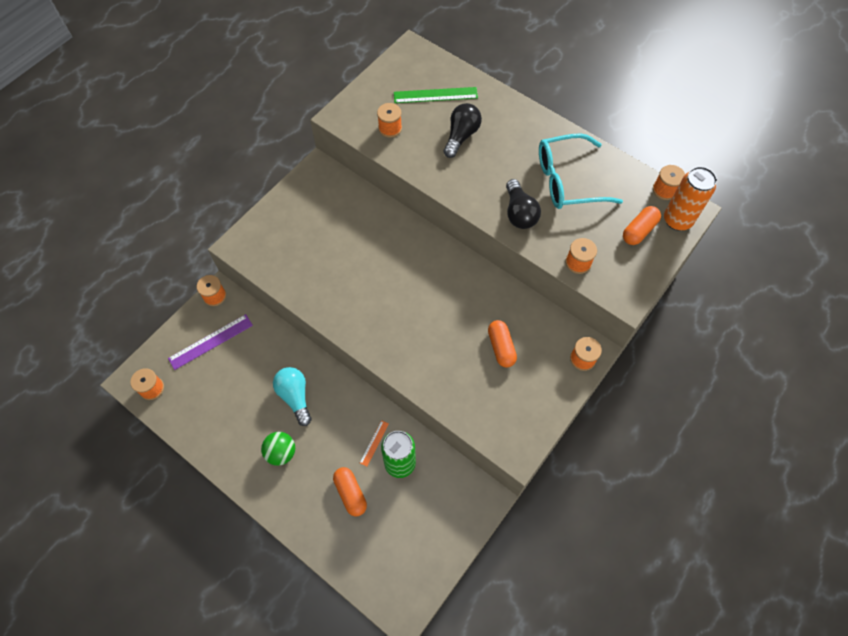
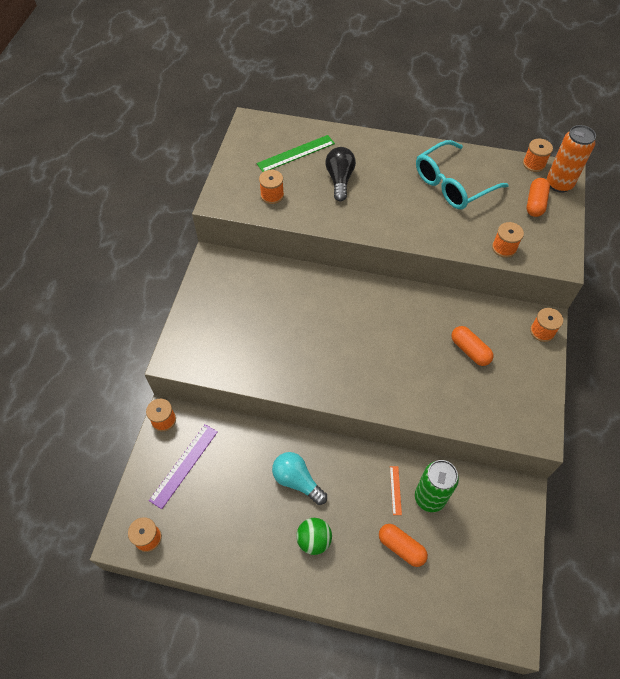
camera: 25 degrees left, 5 degrees down
black light bulb [506,179,541,229] -> none

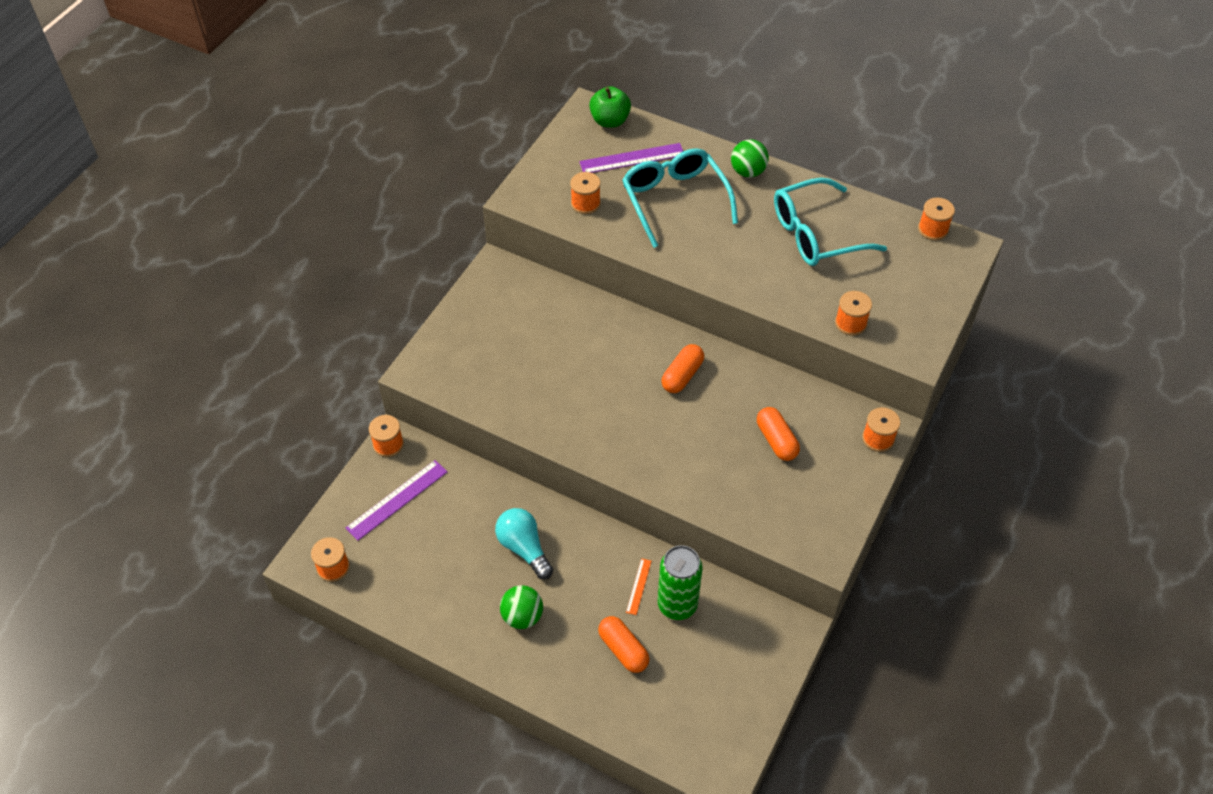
camera: 15 degrees right, 5 degrees down
green ruler [257,135,335,172] -> purple ruler [579,143,683,173]
black light bulb [325,147,356,201] -> turquoise glasses [622,148,738,248]
orange capsule [527,178,550,217] -> orange capsule moved to [661,344,704,393]
orange can [547,125,596,193] -> none
none -> green apple [589,86,631,128]
none -> green ball [731,139,769,178]

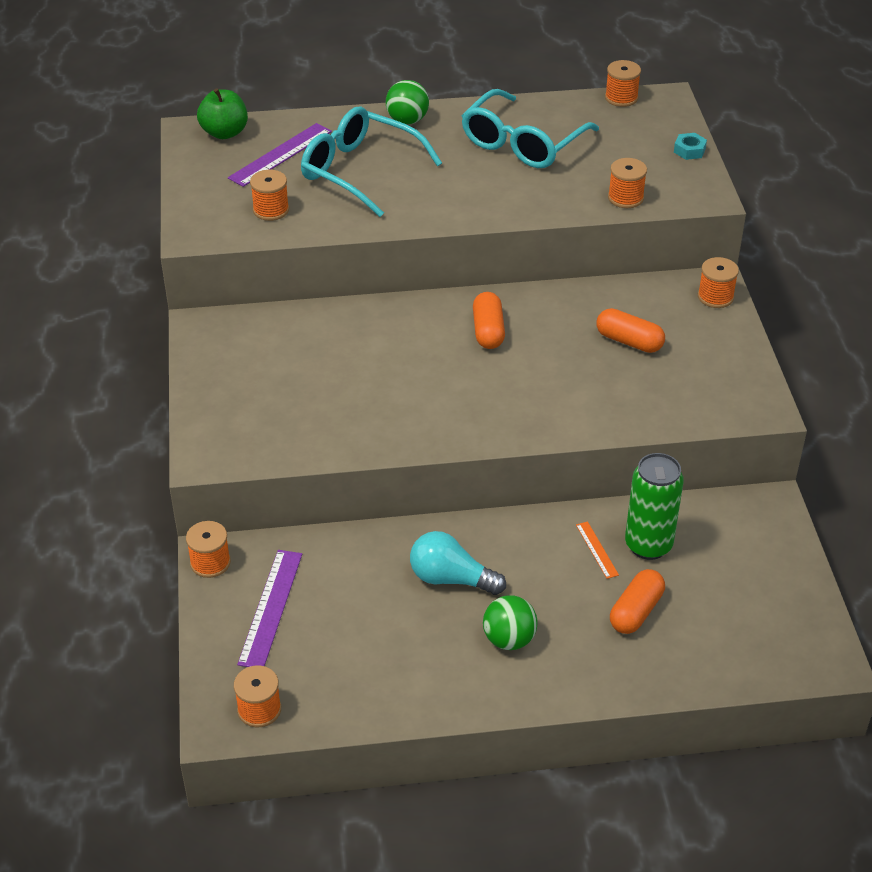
camera: 35 degrees left, 10 degrees down
orange capsule [598,616,649,673] -> orange capsule turned 75 degrees counterclockwise [610,569,665,634]
none -> turquoise nut [674,133,707,160]

